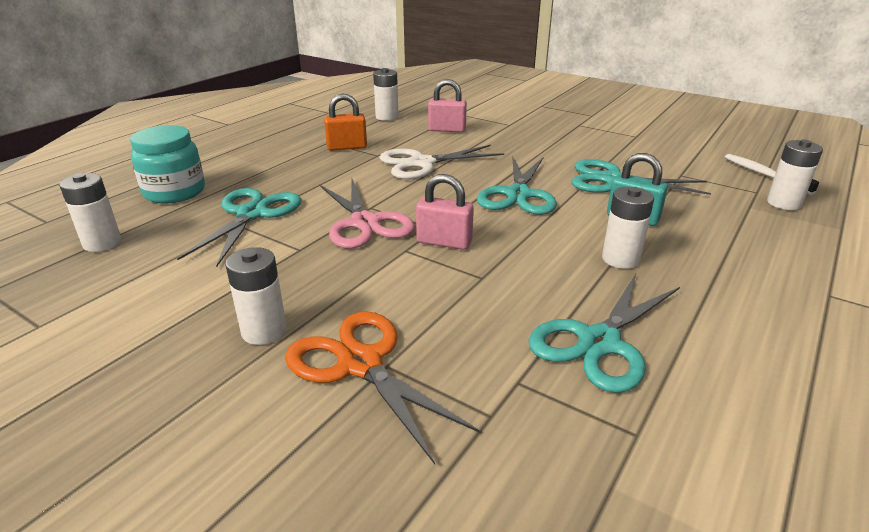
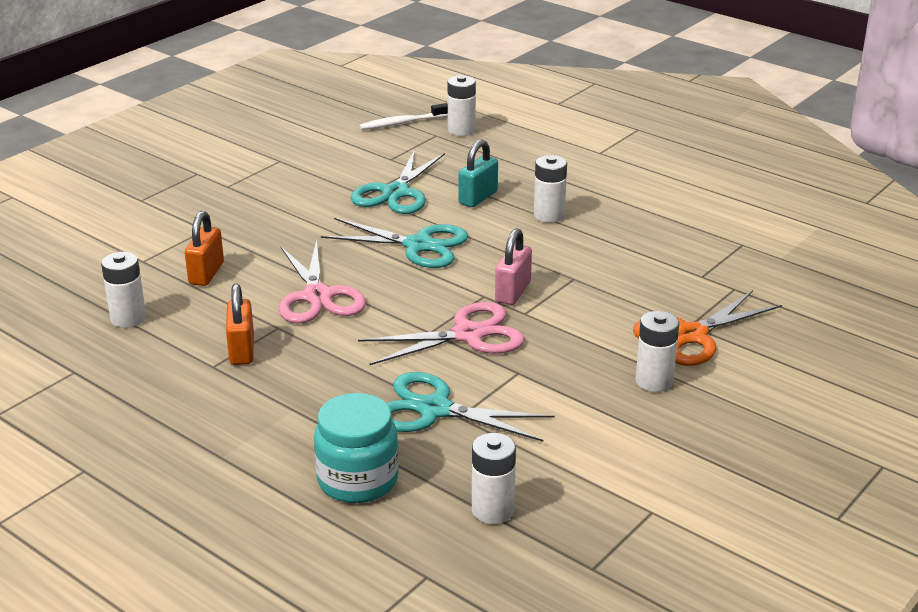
camera: 85 degrees left, 0 degrees up
white scissors [379,145,504,179] -> pink scissors [279,239,366,324]
pink padlock [428,79,467,132] -> orange padlock [185,211,224,286]
turquoise scissors [528,274,680,393] -> none

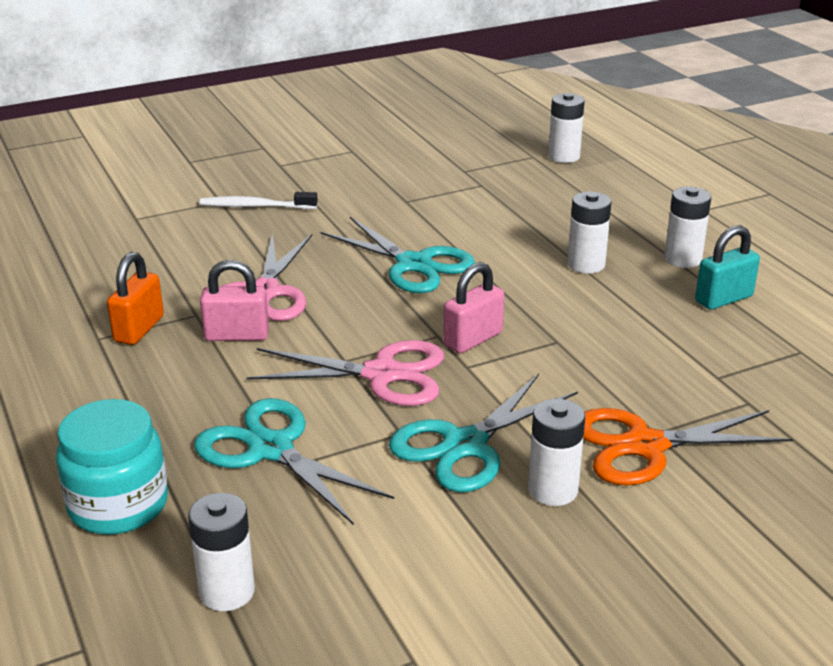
camera: 25 degrees right, 0 degrees up
white battery [101,252,146,328] -> white battery moved to [664,187,711,268]
orange padlock [185,211,224,286] -> none
turquoise scissors [350,150,445,214] -> turquoise scissors moved to [389,374,578,492]
white toothbrush [359,103,448,130] -> white toothbrush moved to [200,192,318,209]
turquoise padlock [458,139,498,207] -> turquoise padlock moved to [695,225,760,310]
none -> pink padlock [200,260,269,341]

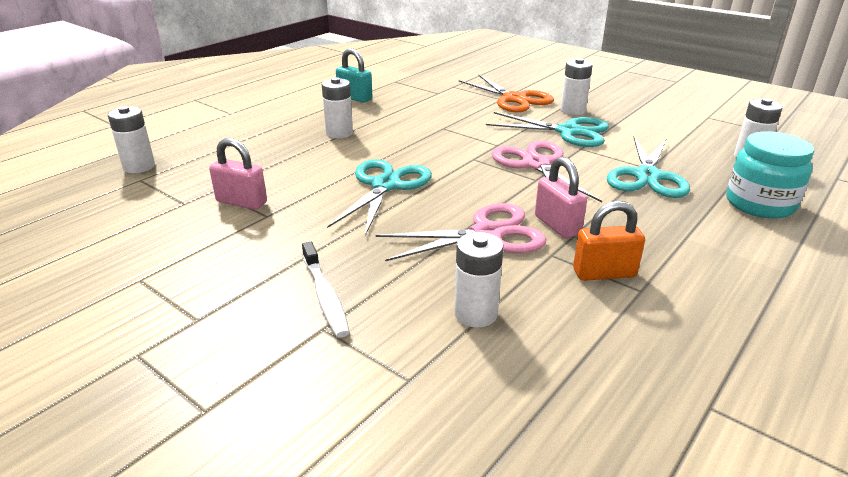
camera: 115 degrees left, 0 degrees up
pink padlock [443,262,504,353] -> pink padlock moved to [209,138,267,210]
white battery [664,187,711,268] -> white battery moved to [454,232,503,328]

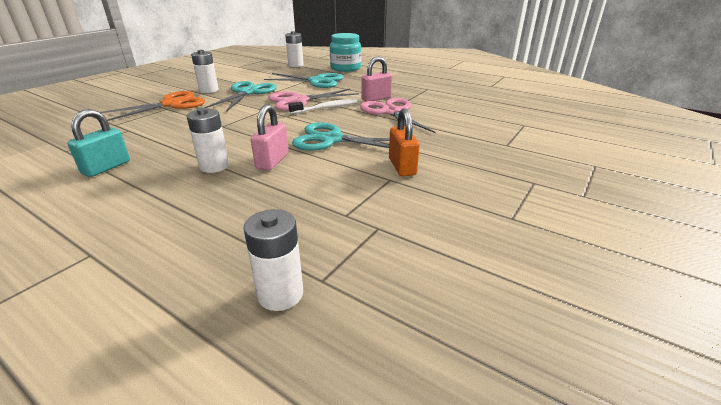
camera: 95 degrees left, 0 degrees up
pink padlock [209,138,267,210] -> pink padlock moved to [251,104,289,171]
white toothbrush [302,242,350,338] -> white toothbrush moved to [288,99,357,114]
white battery [454,232,503,328] -> none
orange padlock [573,201,645,281] -> orange padlock moved to [389,108,420,176]

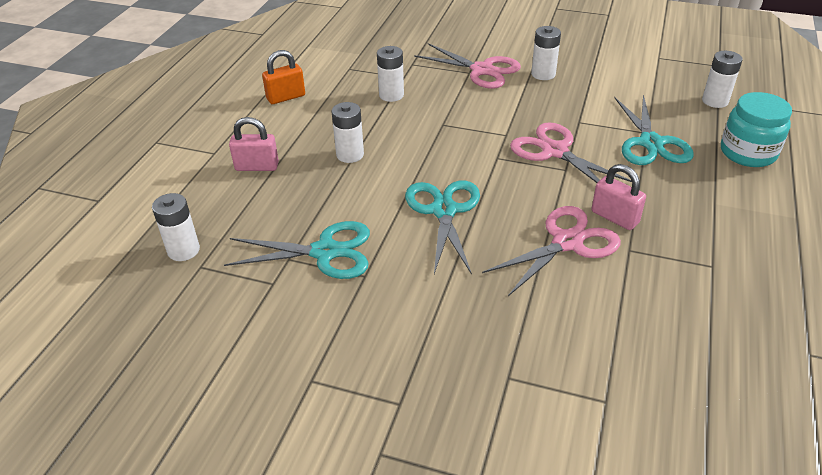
camera: 75 degrees right, 10 degrees up
turquoise padlock [67,109,130,177] -> none
orange scissors [100,91,205,121] -> pink scissors [414,43,521,89]
turquoise scissors [205,81,277,112] -> turquoise scissors moved to [224,221,370,279]
pink padlock [251,104,289,171] -> pink padlock moved to [229,117,279,171]
white toothbrush [288,99,357,114] -> none
orange padlock [389,108,420,176] -> orange padlock moved to [262,50,305,104]
none -> white battery [377,46,404,102]

